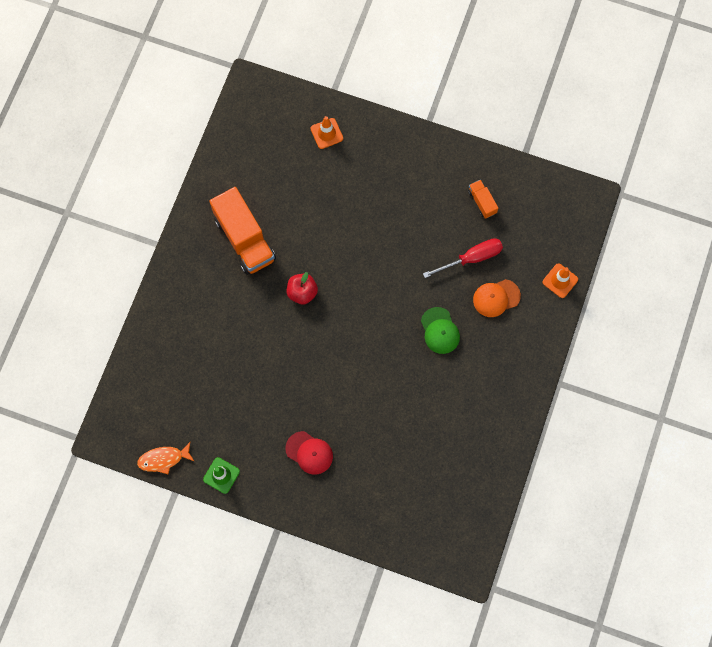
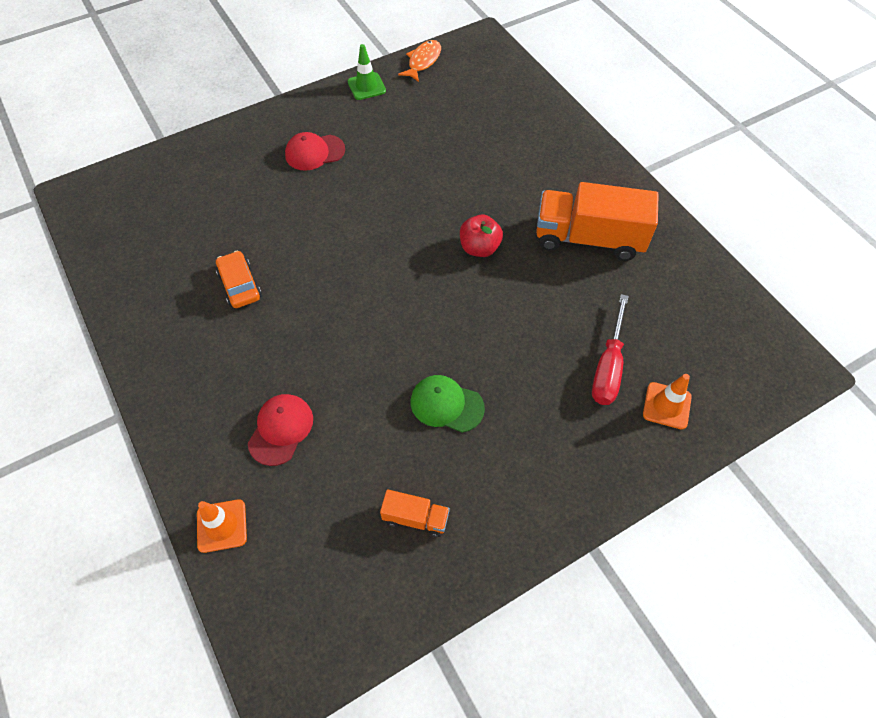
camera: 130 degrees right, 15 degrees down
green cap [421,307,460,354] -> green cap moved to [411,375,485,433]
red screwdriver [423,238,503,278] -> red screwdriver moved to [592,294,629,405]
orange cap [473,279,521,317] -> red cap [248,394,313,466]
none -> orange car [216,250,262,308]

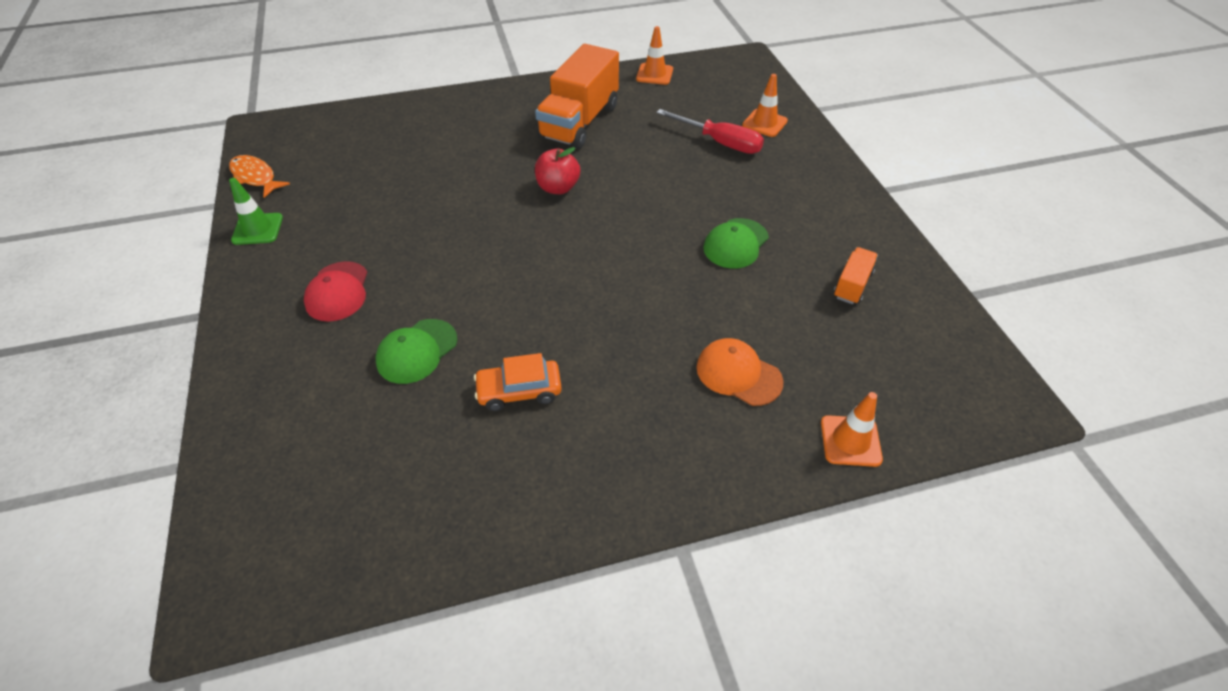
camera: 75 degrees left, 10 degrees down
red cap [248,394,313,466] -> orange cap [696,338,784,406]
none -> green cap [375,319,457,384]
none -> orange traffic cone [636,26,673,85]

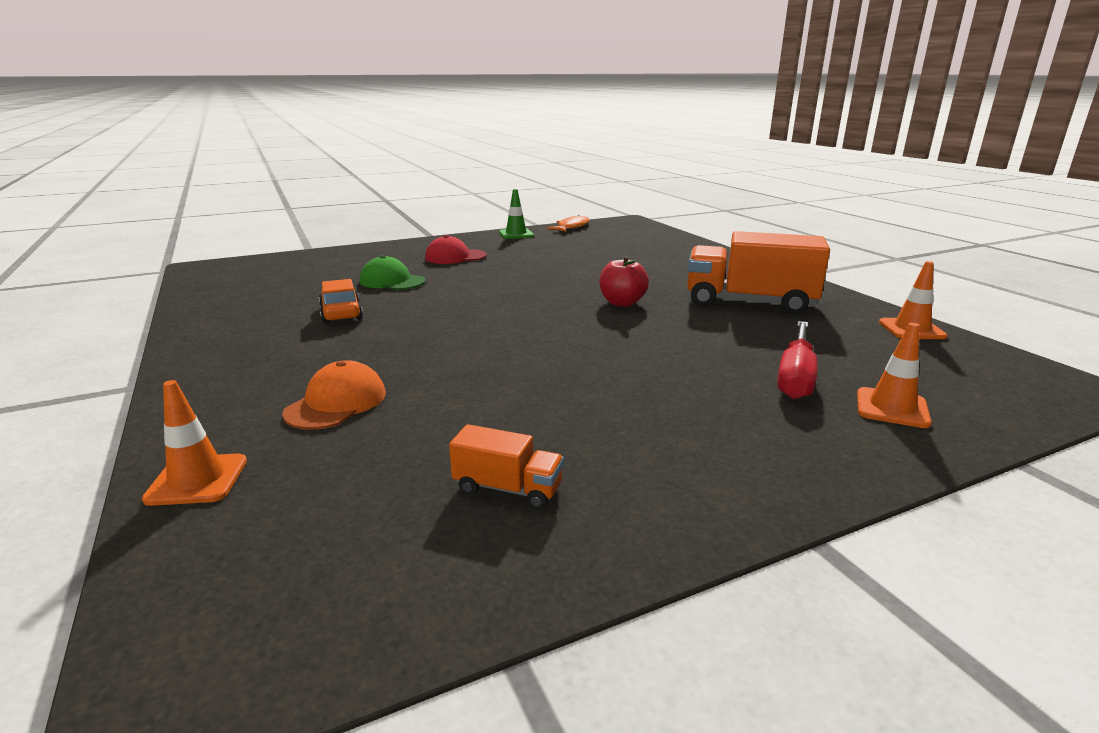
camera: 80 degrees right, 25 degrees down
green cap [703,218,769,269] -> none

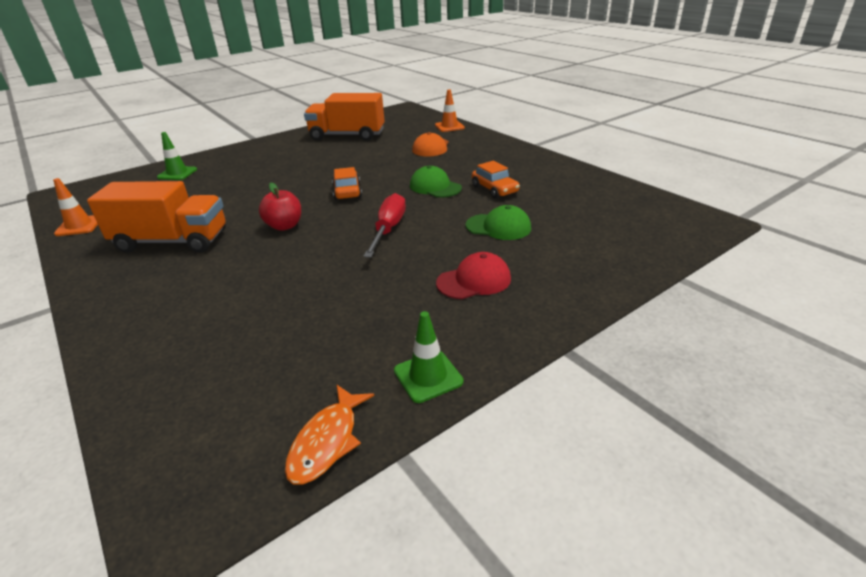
camera: 170 degrees right, 10 degrees up
orange truck [449,424,564,509] -> orange truck [304,93,385,141], size x2.13
red screwdriver [777,321,818,399] -> red screwdriver moved to [363,193,406,258]
orange traffic cone [857,323,932,428] -> green traffic cone [157,132,197,180]
none -> orange car [332,167,362,200]
none -> green cap [410,165,462,198]

